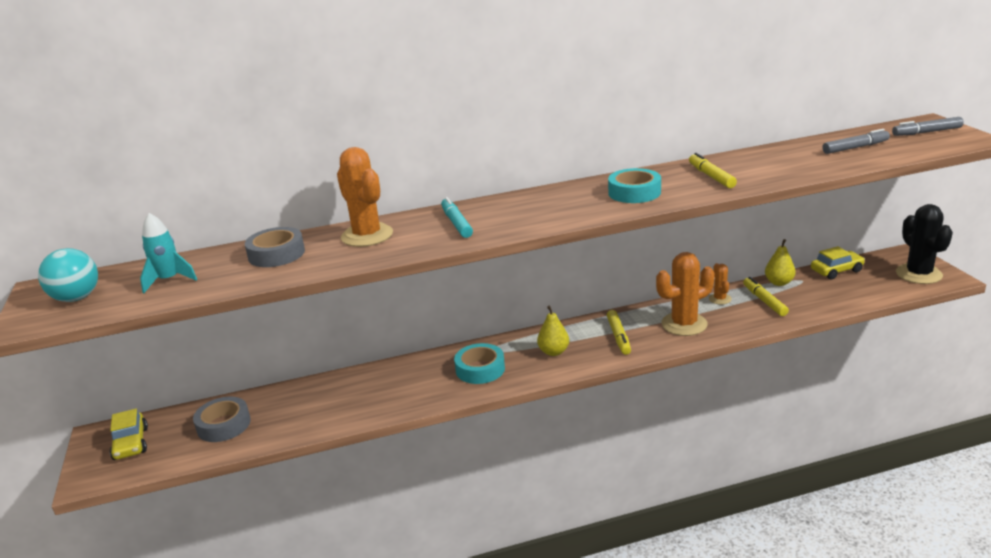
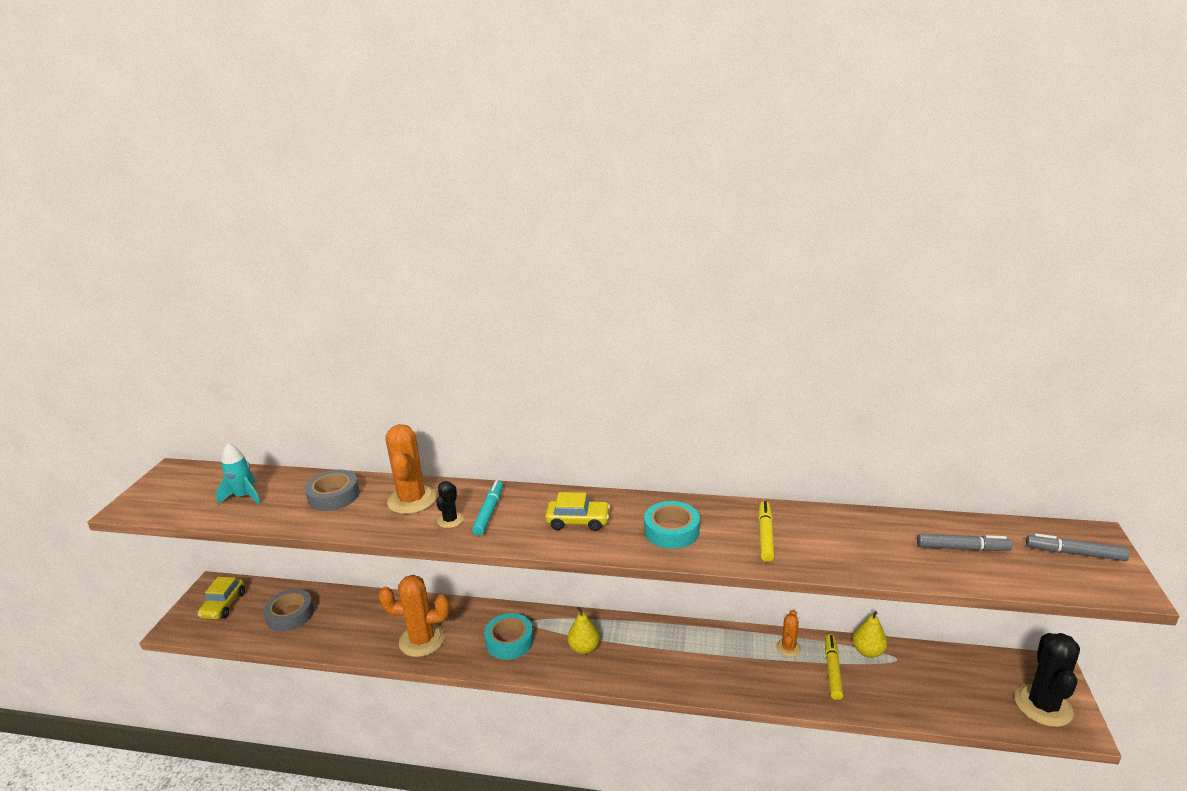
camera: 25 degrees right, 0 degrees up
turquoise ball [38,248,98,302] -> none
yellow marker [607,310,631,355] -> none
orange cactus [656,252,715,336] -> orange cactus moved to [378,575,450,657]
yellow car [811,246,865,279] -> yellow car moved to [545,492,610,531]
none -> black cactus [436,481,464,528]

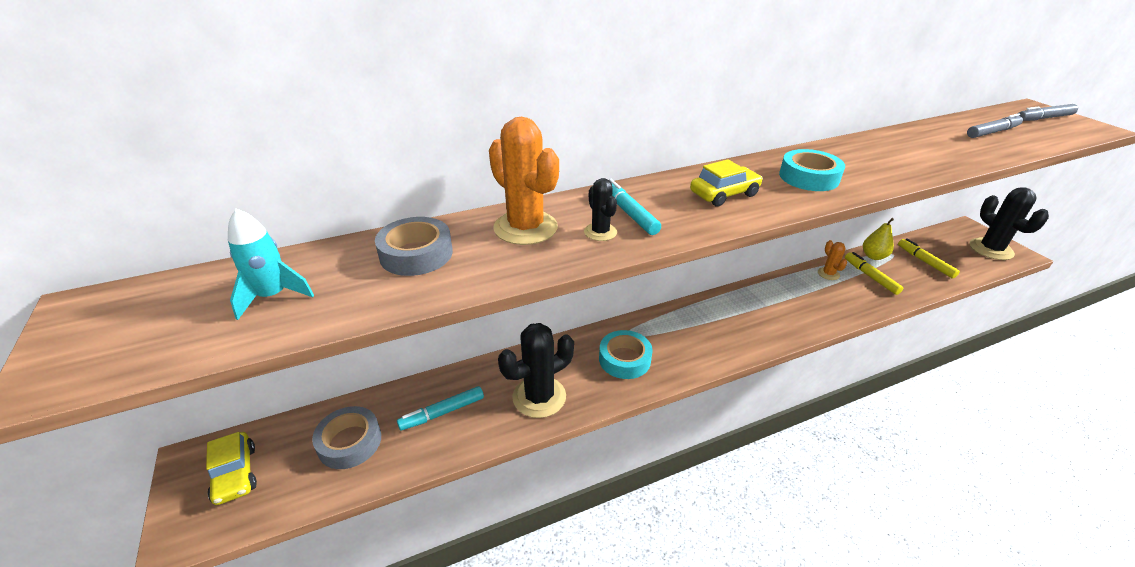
camera: 35 degrees left, 10 degrees up
orange cactus [378,575,450,657] -> black cactus [498,323,574,418]
yellow pear [567,607,600,654] -> none
yellow marker [758,501,775,562] -> yellow marker moved to [898,239,960,279]
none -> turquoise marker [397,386,484,431]

